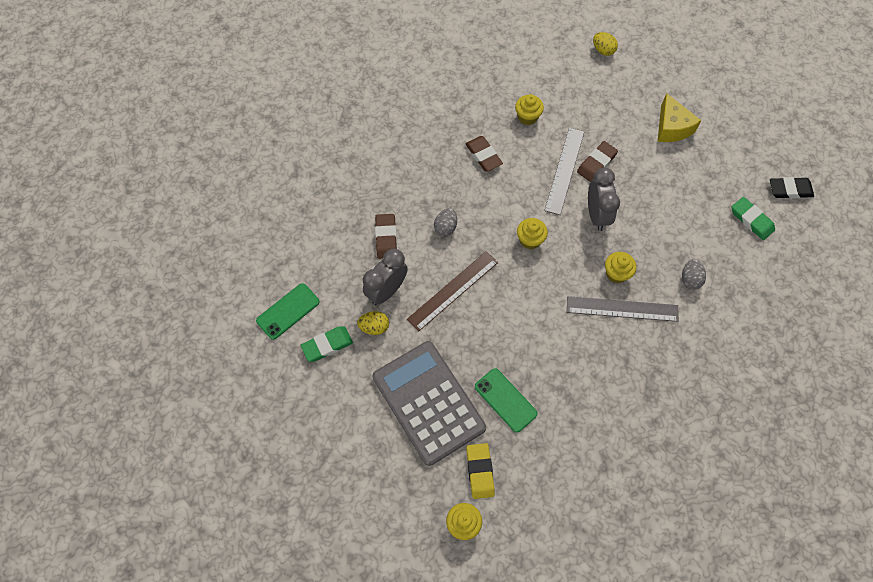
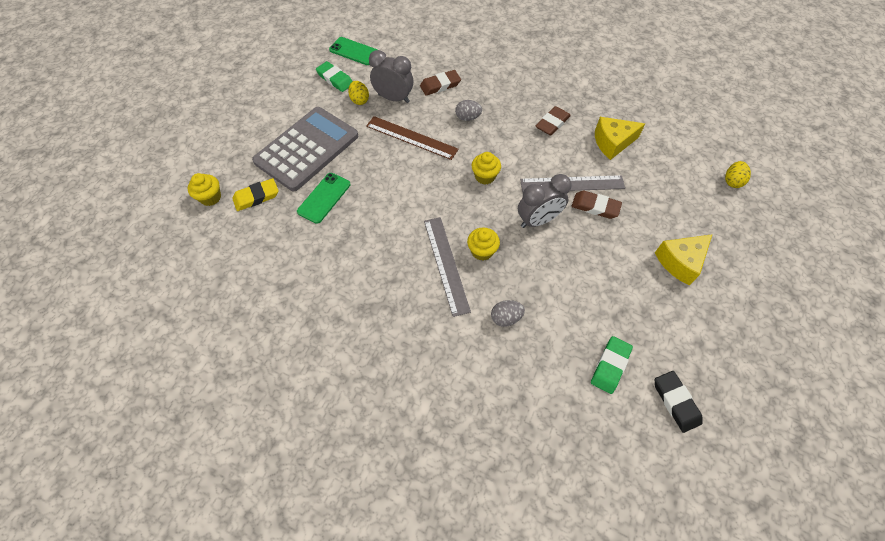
camera: 70 degrees right, 5 degrees down
yellow cupcake [515,94,544,125] -> yellow cheese [595,117,645,160]

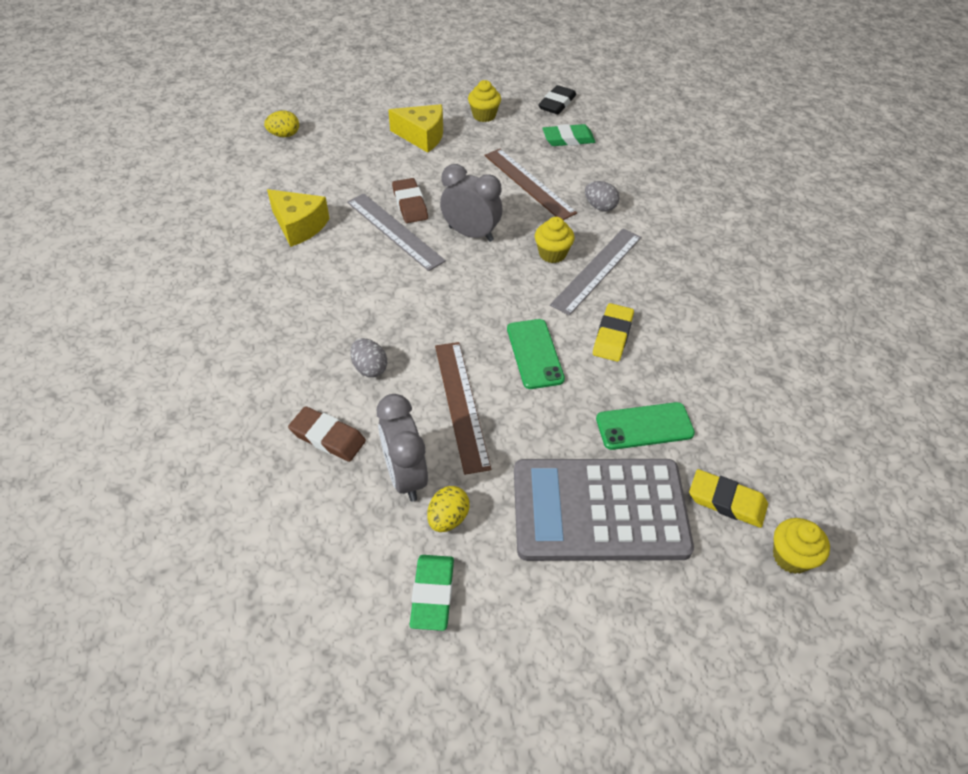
camera: 130 degrees left, 10 degrees down
green phone [329,37,378,65] -> green phone moved to [507,319,565,389]
yellow cupcake [472,152,501,185] -> yellow cupcake moved to [468,80,501,122]
brown eraser [536,106,571,136] -> none
none -> brown ruler [484,149,577,220]
none -> yellow eraser [593,303,634,362]

